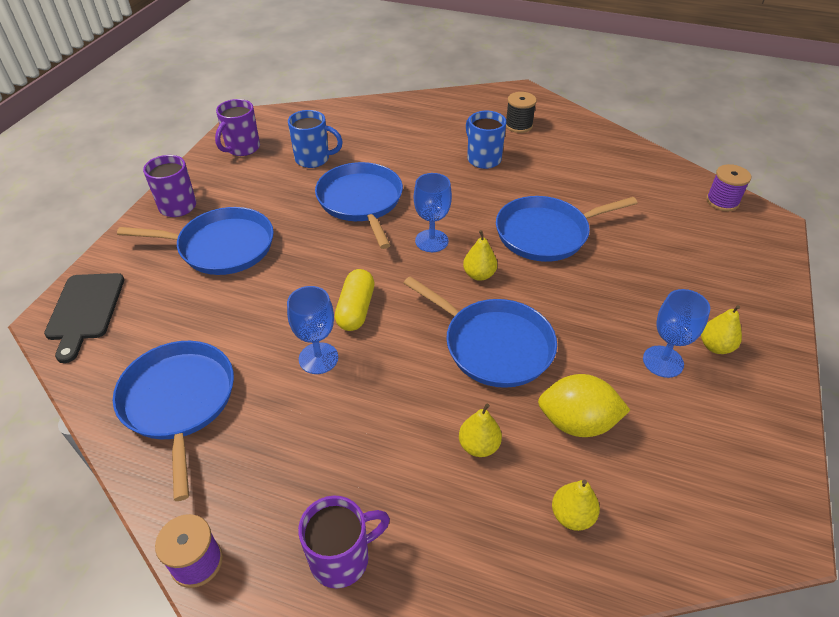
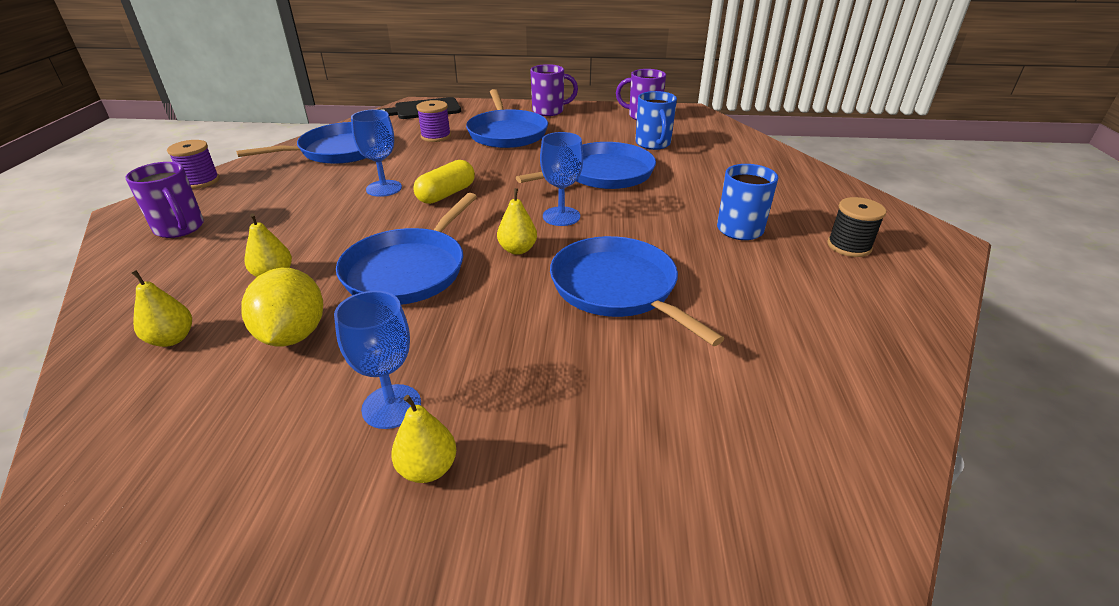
camera: 75 degrees right, 10 degrees down
yellow capsule [335,269,374,331] -> yellow capsule turned 45 degrees counterclockwise [413,160,475,204]
purple spool [706,164,751,211] -> purple spool moved to [416,100,451,142]

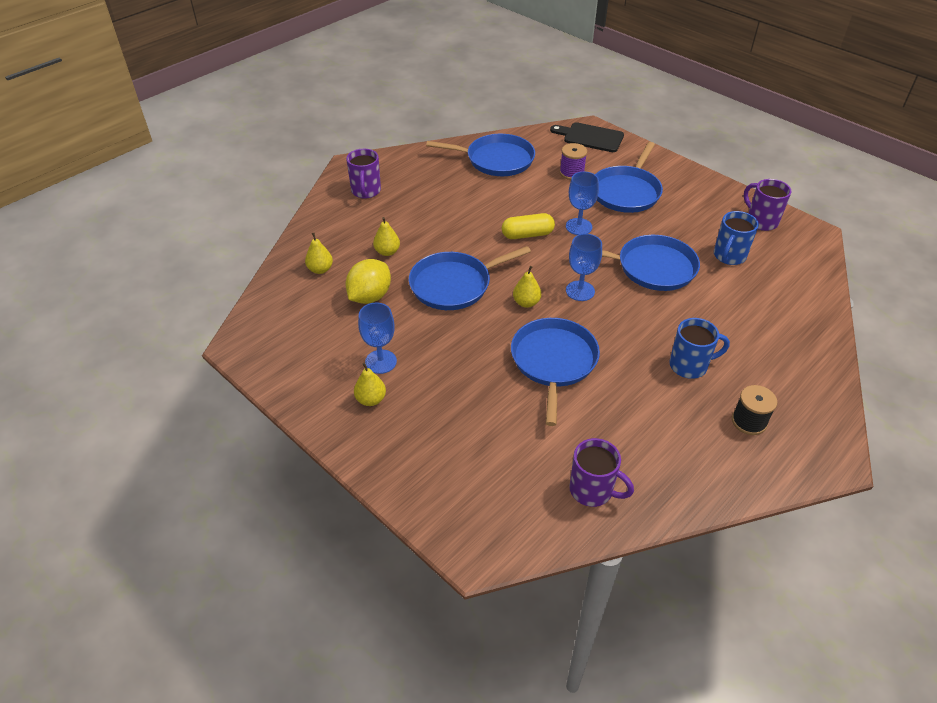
camera: 40 degrees right, 10 degrees up
purple spool [167,140,220,189] -> none
blue goblet [351,110,402,197] -> blue goblet moved to [566,172,599,235]
purple mug [530,64,578,116] -> purple mug moved to [569,438,634,507]

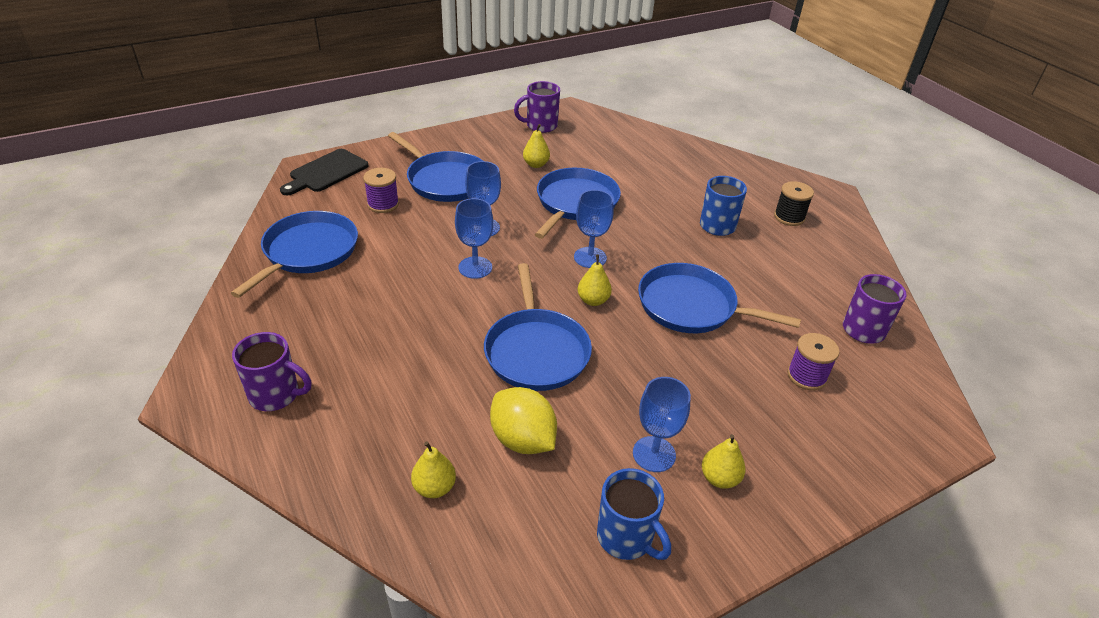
camera: 75 degrees left, 5 degrees down
yellow pear [373,217,400,256] -> yellow pear moved to [523,124,550,168]
yellow capsule [502,213,555,239] -> blue goblet [455,198,493,279]
blue mug [714,211,759,265] -> blue mug moved to [597,468,671,560]
none -> purple spool [787,333,839,390]

